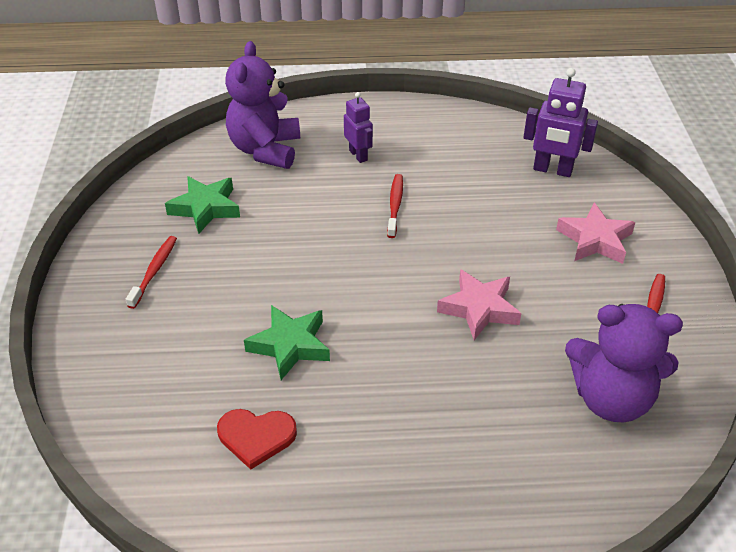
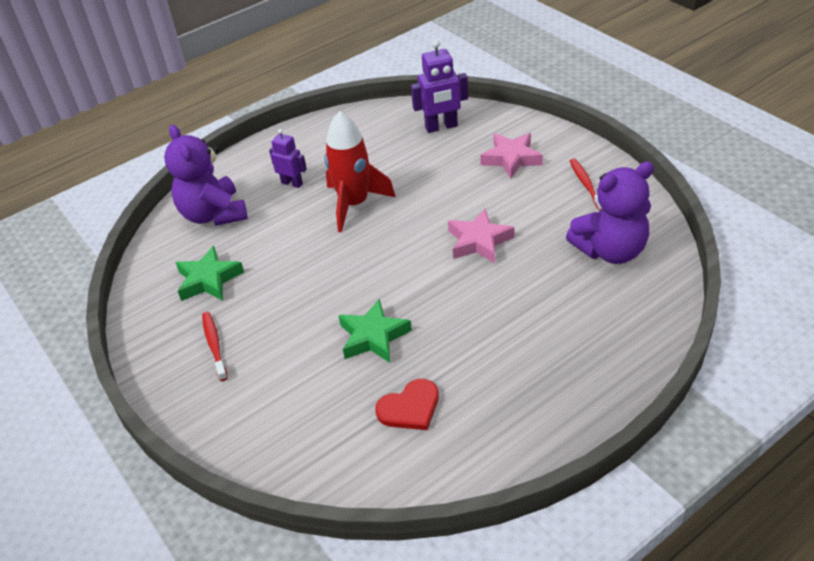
camera: 30 degrees left, 0 degrees up
red toothbrush [387,174,403,238] -> red rocket [324,111,396,232]

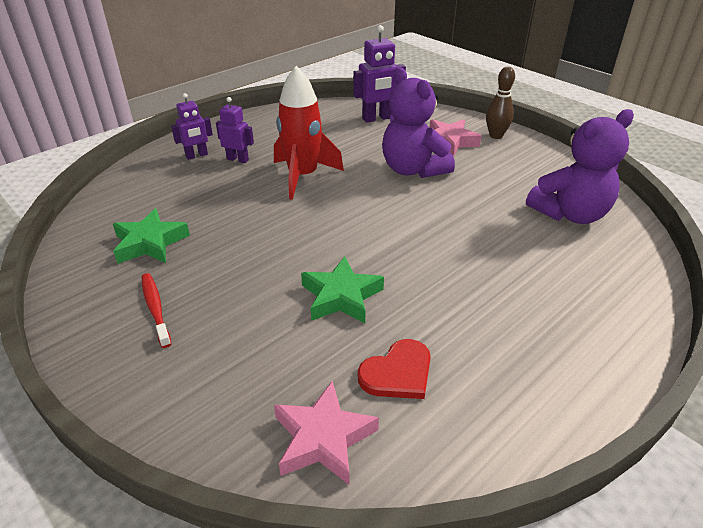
camera: 10 degrees left, 5 degrees down
purple teddy bear [164,125,248,226] -> purple teddy bear moved to [382,67,455,178]
pink star [448,209,514,263] -> pink star moved to [274,381,379,485]
red toothbrush [570,159,602,211] -> none
none -> purple robot [171,93,213,160]
none -> brown bowling pin [486,67,515,139]

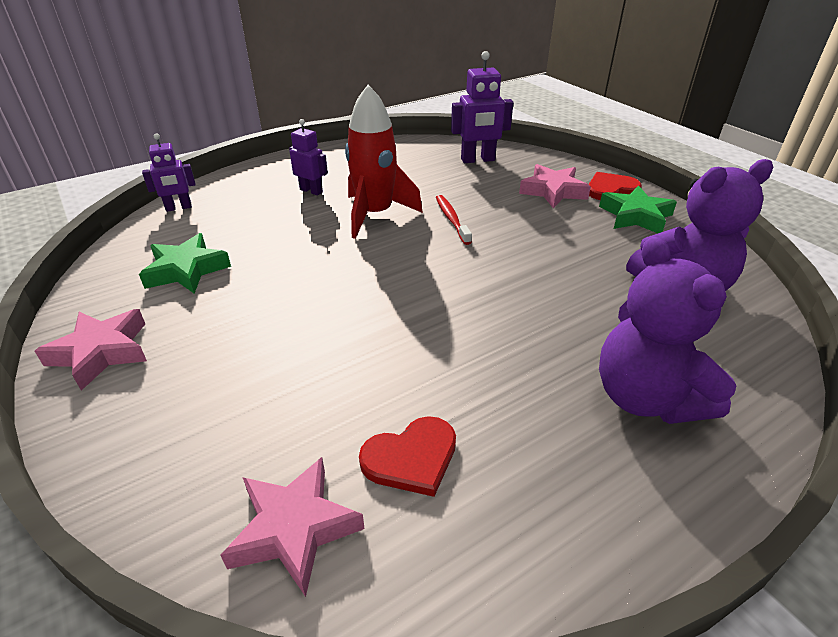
camera: 10 degrees right, 0 degrees up
red toothbrush [141,273,171,348] -> red toothbrush moved to [436,195,472,245]
purple robot [171,93,213,160] -> purple robot moved to [142,133,196,212]
green star [301,256,384,323] -> green star moved to [599,186,677,233]
purple teddy bear [382,67,455,178] -> purple teddy bear moved to [599,236,737,424]
brown bowling pin [486,67,515,139] -> red heart [589,172,642,200]
none -> pink star [35,309,147,391]

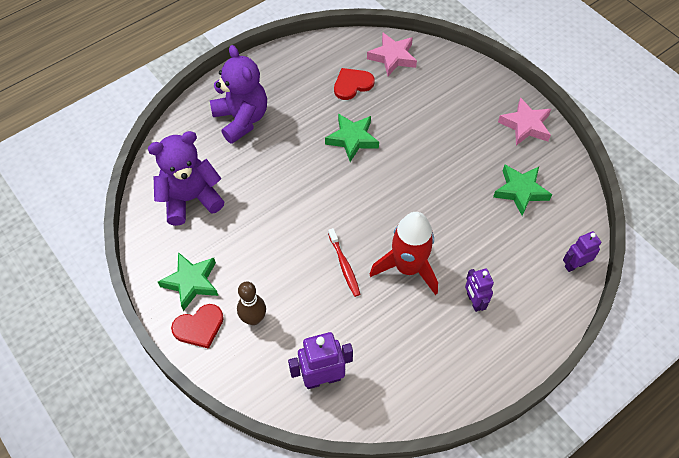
camera: 175 degrees right, 20 degrees up
purple robot [289,119,328,195] -> purple robot turned 45 degrees clockwise [465,268,494,312]
pink star [519,164,591,208] -> brown bowling pin [237,281,266,325]
none -> green star [325,114,379,162]

